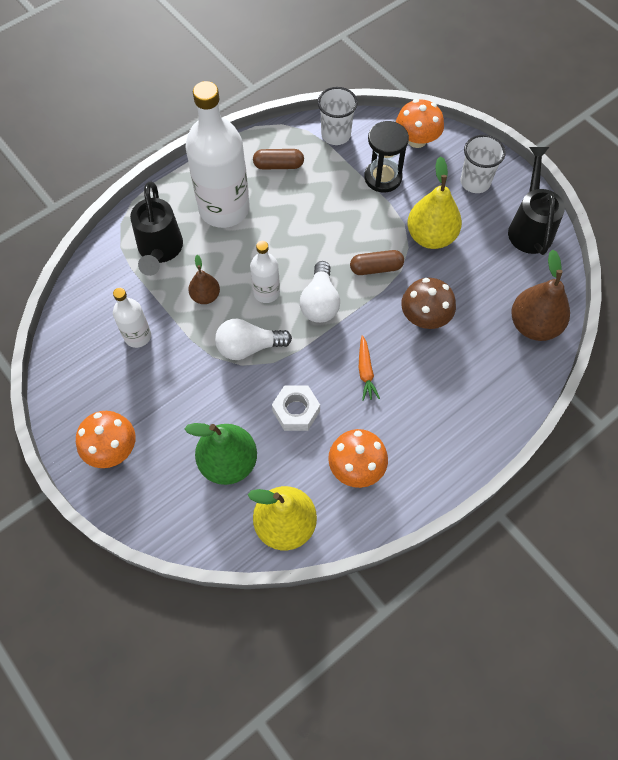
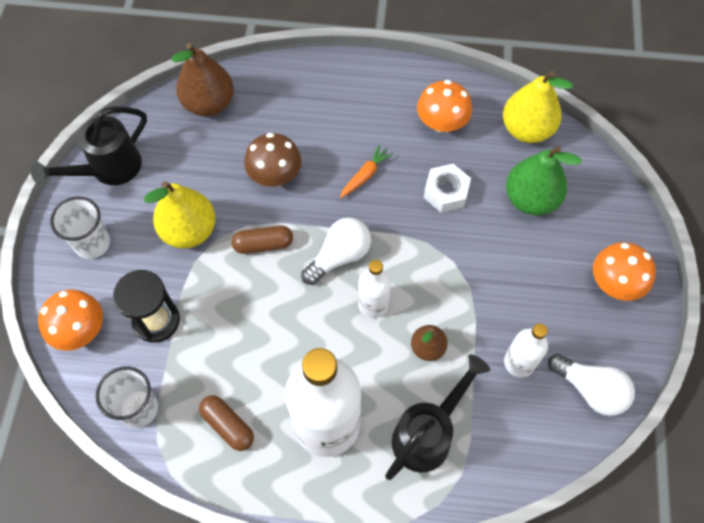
camera: 135 degrees left, 0 degrees up
white light bulb [215,319,292,360] -> white light bulb moved to [548,354,635,416]
brown capsule [350,250,404,275] -> brown capsule turned 45 degrees counterclockwise [232,226,293,254]

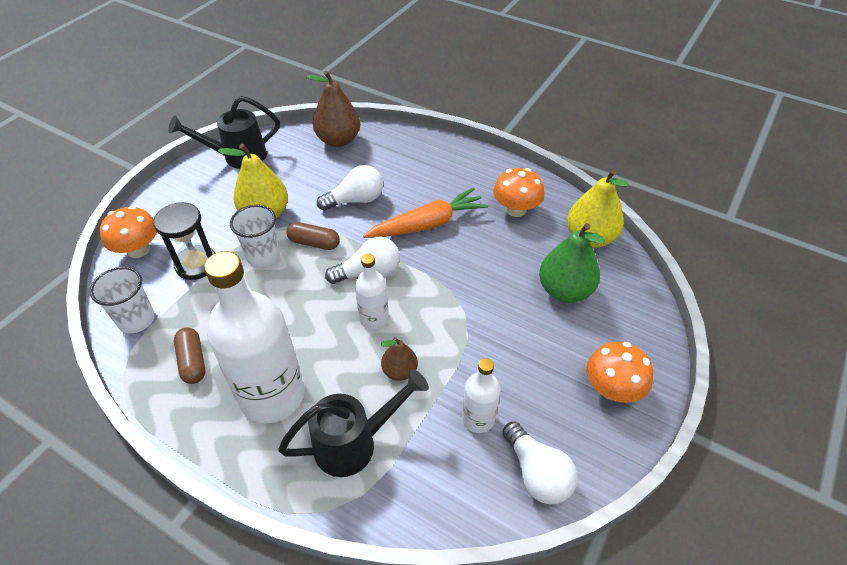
camera: 25 degrees right, 15 degrees down
white cup [50,196,110,259] -> white cup moved to [230,205,280,267]
brown mushroom [244,133,301,187] -> white light bulb [317,165,383,211]
orange carrot [340,145,393,198] -> orange carrot [363,188,488,238], size x1.95
white nut [424,164,471,213] -> none

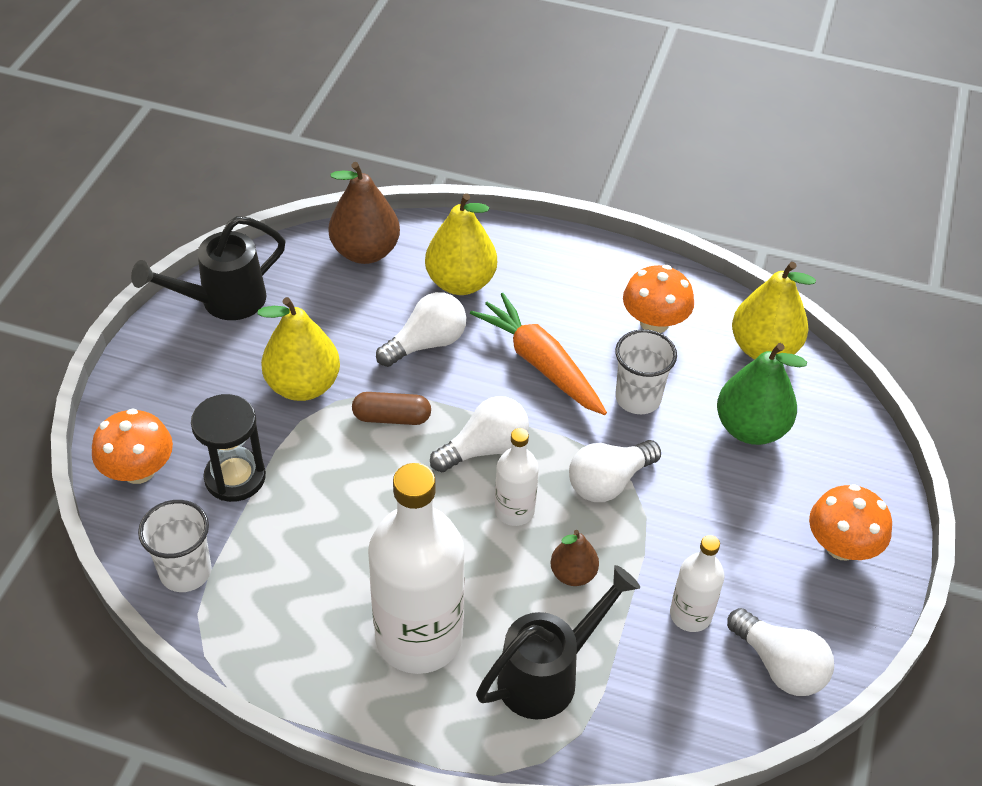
camera: 15 degrees left, 0 degrees up
brown capsule [174,327,206,384] -> none
white cup [230,205,280,267] -> white cup moved to [615,329,677,414]
orange carrot [363,188,488,238] -> orange carrot turned 90 degrees counterclockwise [470,293,607,415]
none -> yellow pear [425,193,497,295]
none -> white light bulb [569,440,661,502]

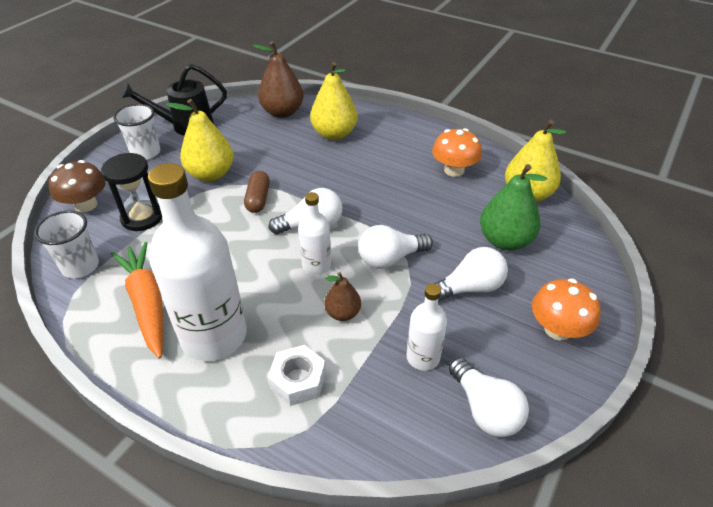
camera: 15 degrees right, 5 degrees down
orange mushroom [92,408,173,484] -> brown mushroom [48,160,106,212]
brown capsule [352,392,431,425] -> brown capsule turned 75 degrees clockwise [244,171,270,213]
white light bulb [376,292,466,367] -> white light bulb moved to [434,247,508,302]
orange carrot [470,293,607,415] -> orange carrot moved to [111,242,163,358]
black watering can [476,565,640,720] -> white nut [268,345,326,406]
white cup [615,329,677,414] -> white cup moved to [113,104,160,160]

